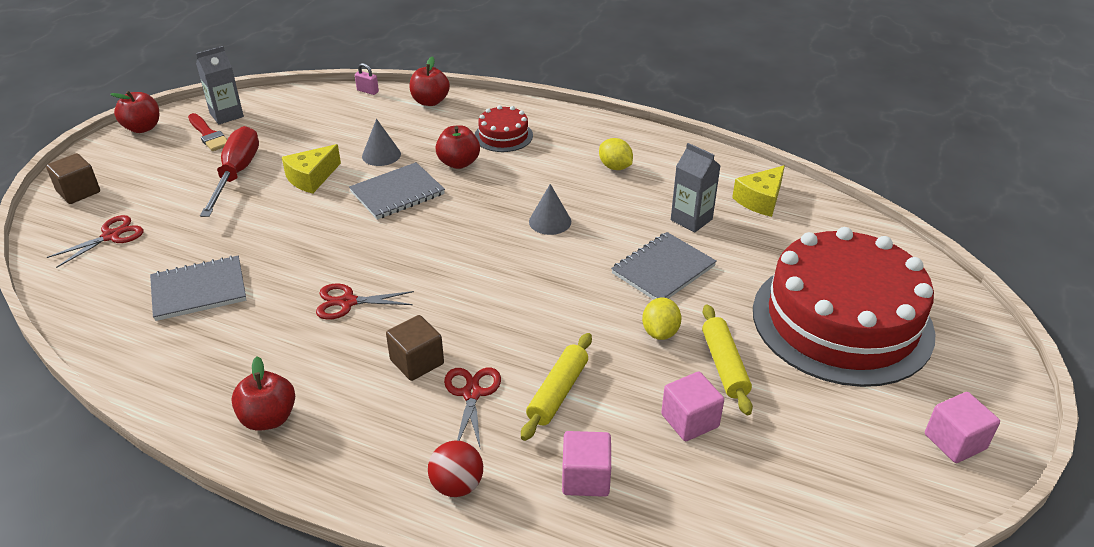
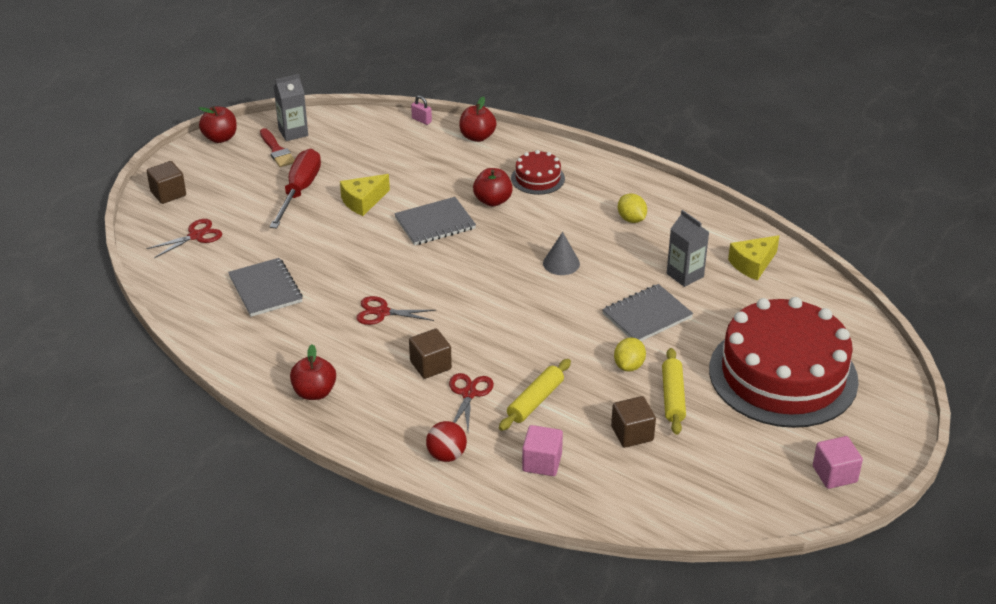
camera: 10 degrees right, 0 degrees up
grey notebook [150,256,246,321] -> grey notebook turned 75 degrees clockwise [228,258,303,317]
grey cone [362,119,401,166] -> none
pink cube [661,372,724,441] -> brown cube [611,396,656,448]

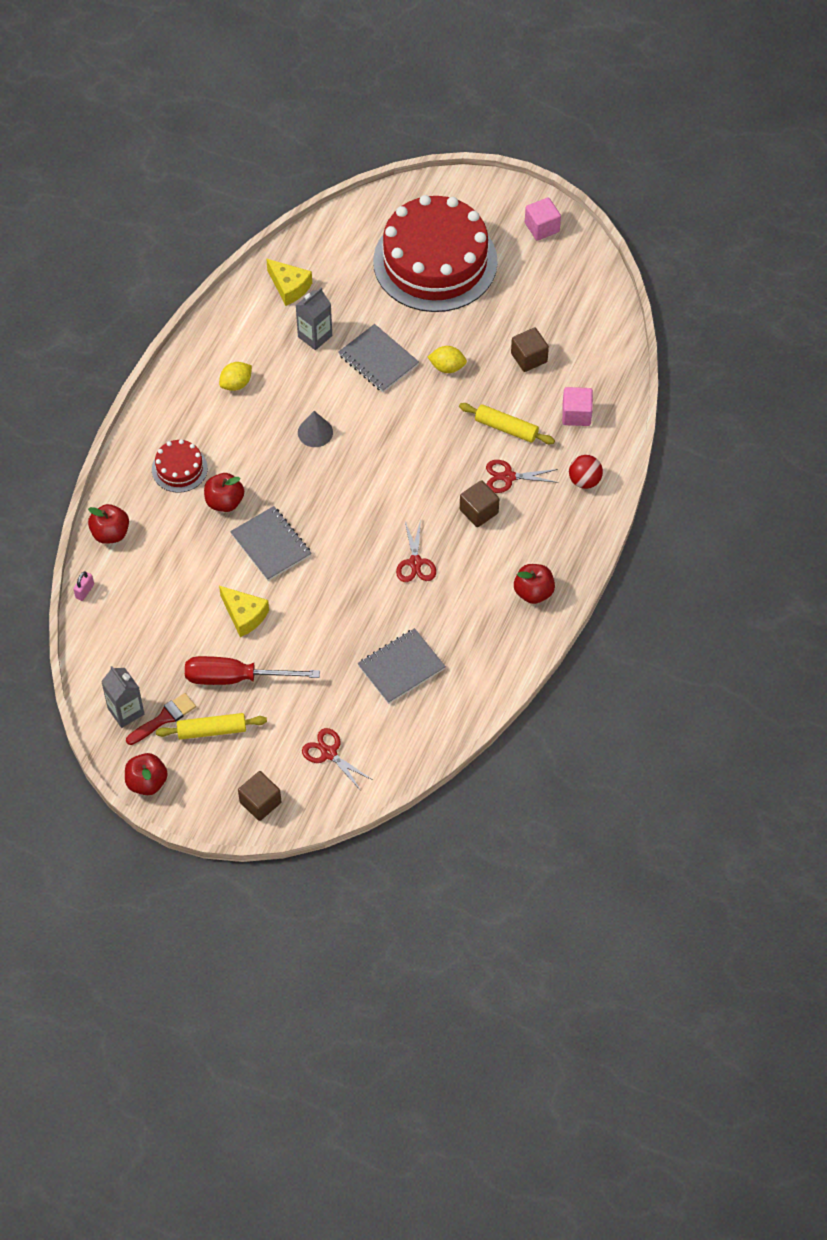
camera: 100 degrees left, 20 degrees up
yellow rolling pin [662,348,686,435] -> yellow rolling pin moved to [156,713,267,740]

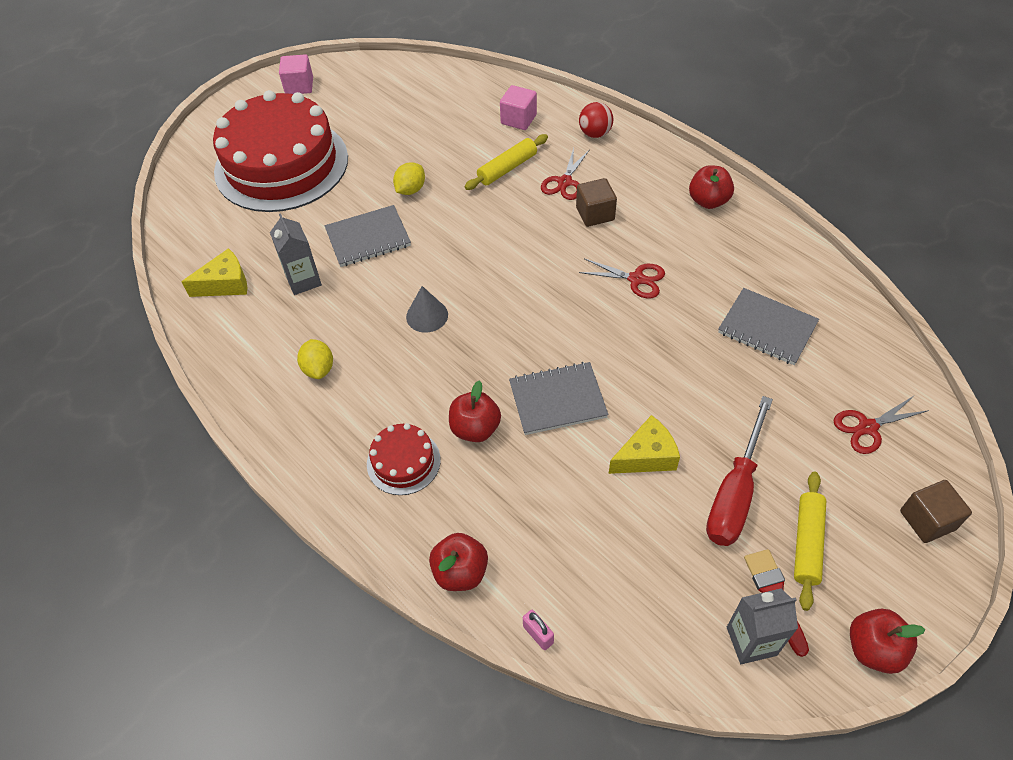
camera: 65 degrees left, 5 degrees down
grey notebook [358,628,446,704] -> grey notebook turned 45 degrees counterclockwise [718,288,819,365]
brown cube [511,328,549,372] -> none

